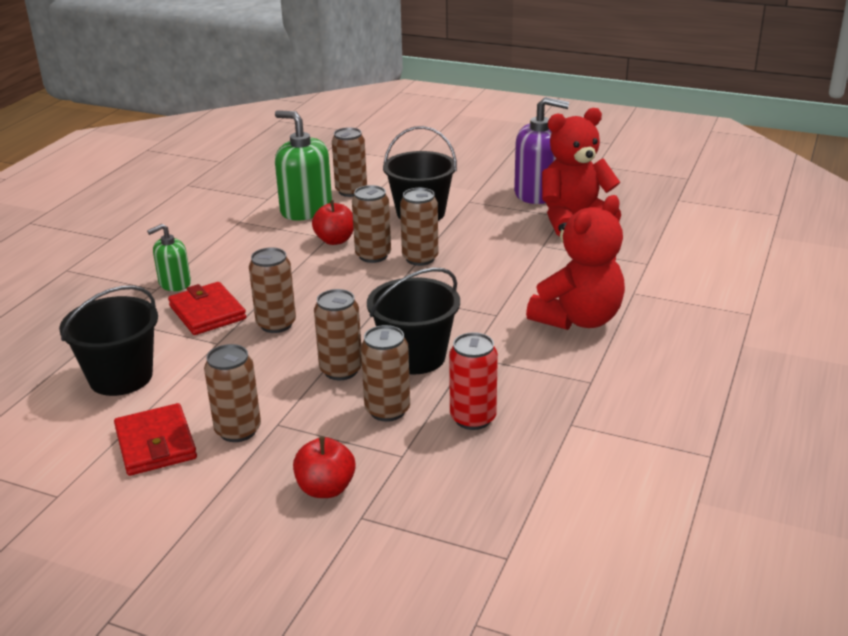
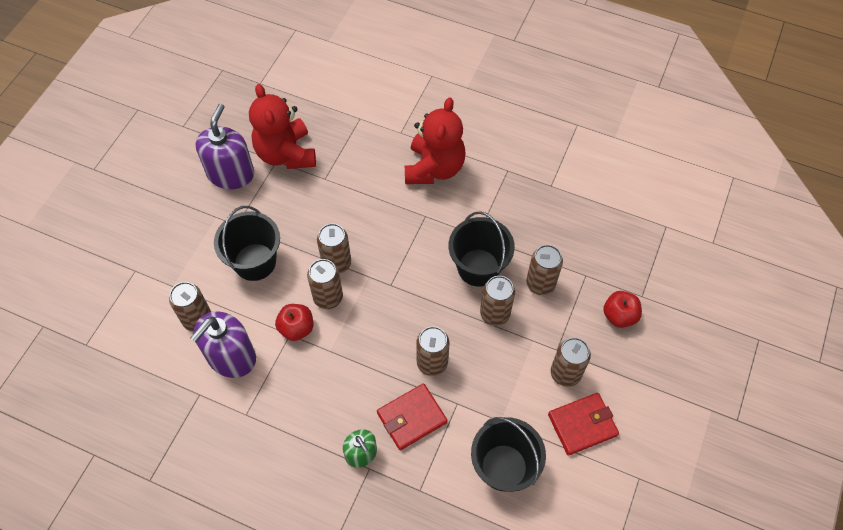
camera: 90 degrees left, 30 degrees up
green soap dispenser [275,110,332,221] -> purple soap dispenser [190,311,256,378]
red can [449,332,498,430] -> none
red teddy bear [526,195,625,330] -> red teddy bear turned 60 degrees clockwise [405,97,466,184]

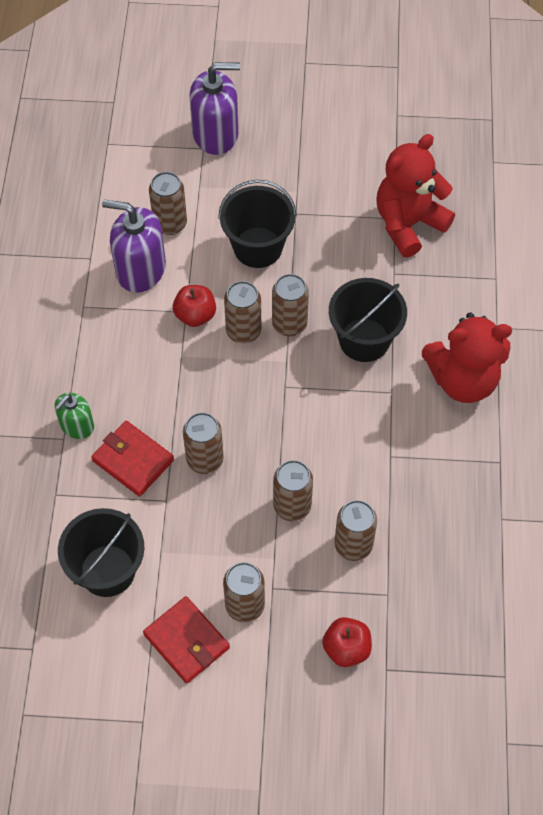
camera: 70 degrees right, 0 degrees up
purple soap dispenser [196,104,254,189] -> purple soap dispenser moved to [190,62,240,155]
black bucket [449,211,515,287] -> black bucket moved to [329,278,407,362]

